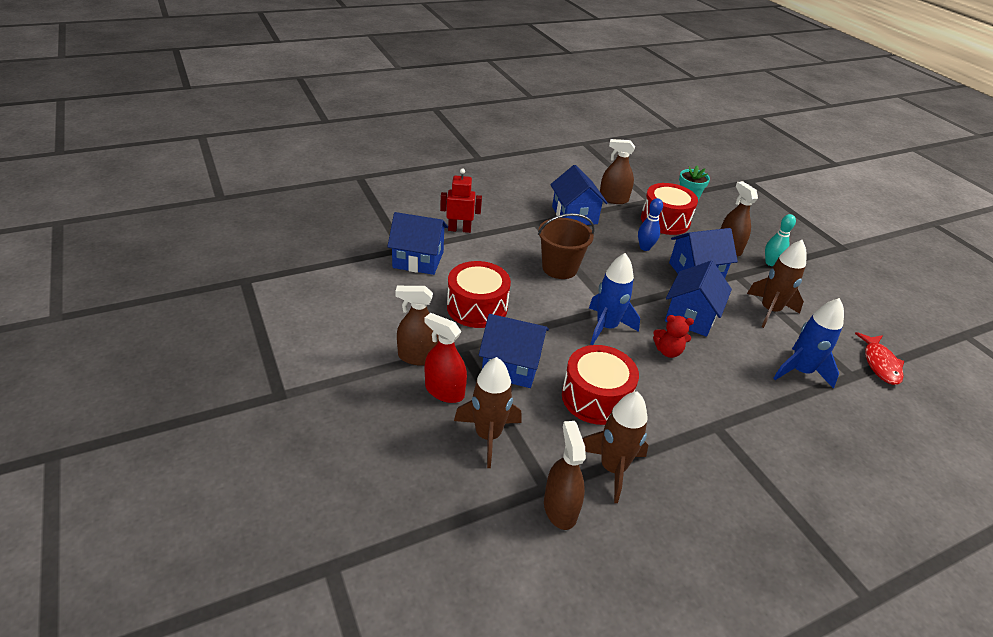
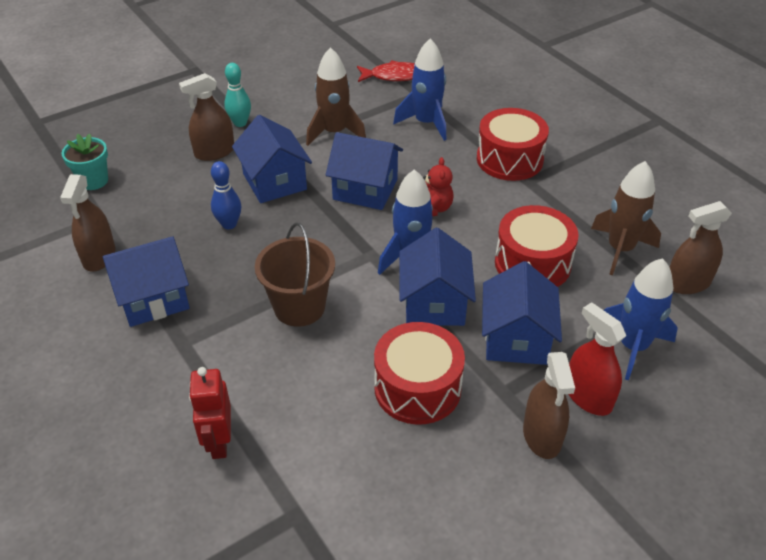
camera: 95 degrees left, 5 degrees up
blue house [387,212,448,275] -> blue house moved to [399,228,476,326]
red spray bottle [425,313,467,403] -> red spray bottle turned 120 degrees clockwise [568,302,626,416]
brown rocket [454,357,522,468] -> blue rocket [604,258,678,380]
red drum [641,183,698,235] -> red drum moved to [477,108,549,181]

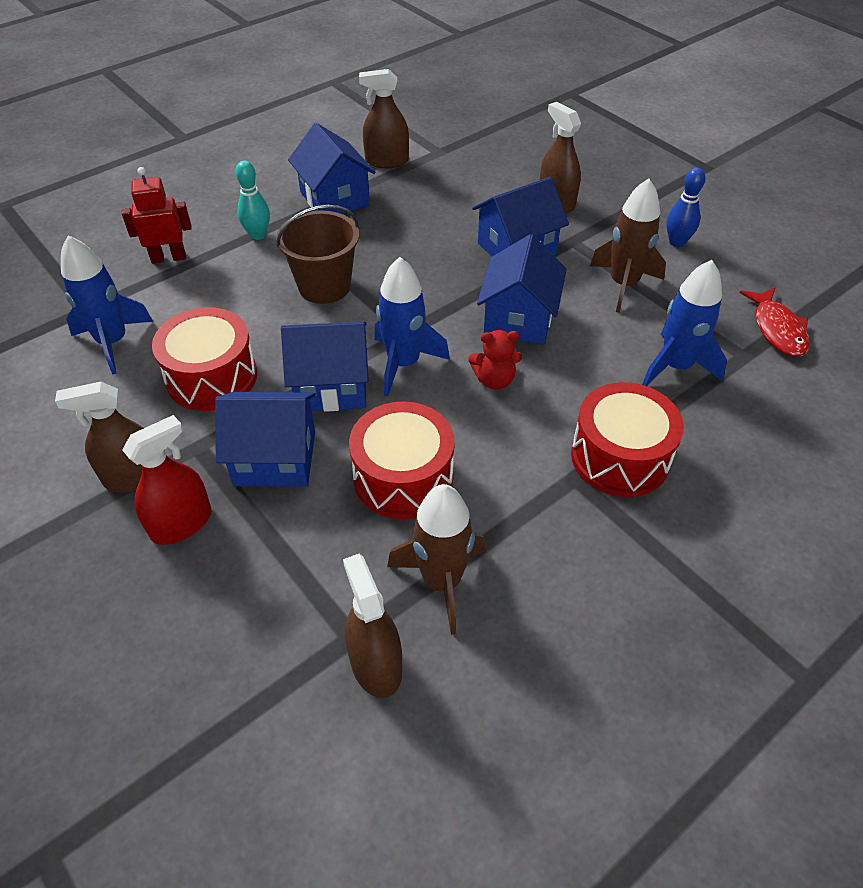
camera: 85 degrees right, 5 degrees up
turquoise flower pot [61,133,108,190] -> none
blue bowling pin [211,161,241,229] -> blue bowling pin moved to [666,168,706,247]
turquoise bowling pin [224,63,251,127] -> turquoise bowling pin moved to [235,161,270,240]
blue rocket [604,258,678,380] -> blue rocket moved to [61,235,153,374]

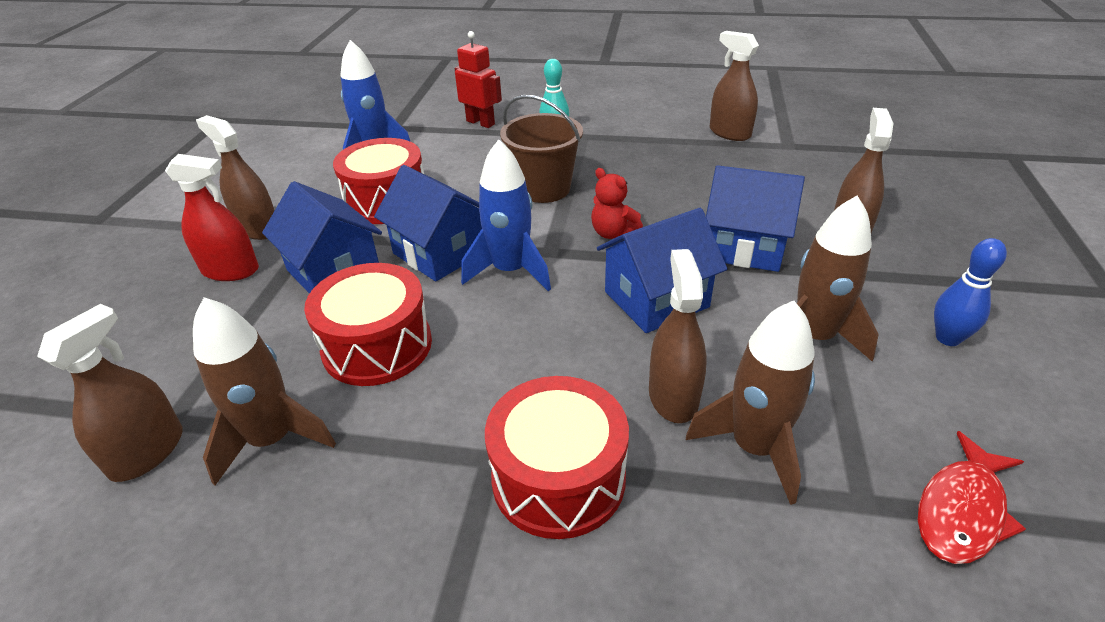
camera: 50 degrees right, 10 degrees down
blue house [288,123,376,214] -> none
red teddy bear [469,330,522,390] -> red teddy bear moved to [591,168,643,239]
blue rocket [642,260,727,386] -> brown rocket [686,301,815,505]
none -> brown spray bottle [649,249,707,423]

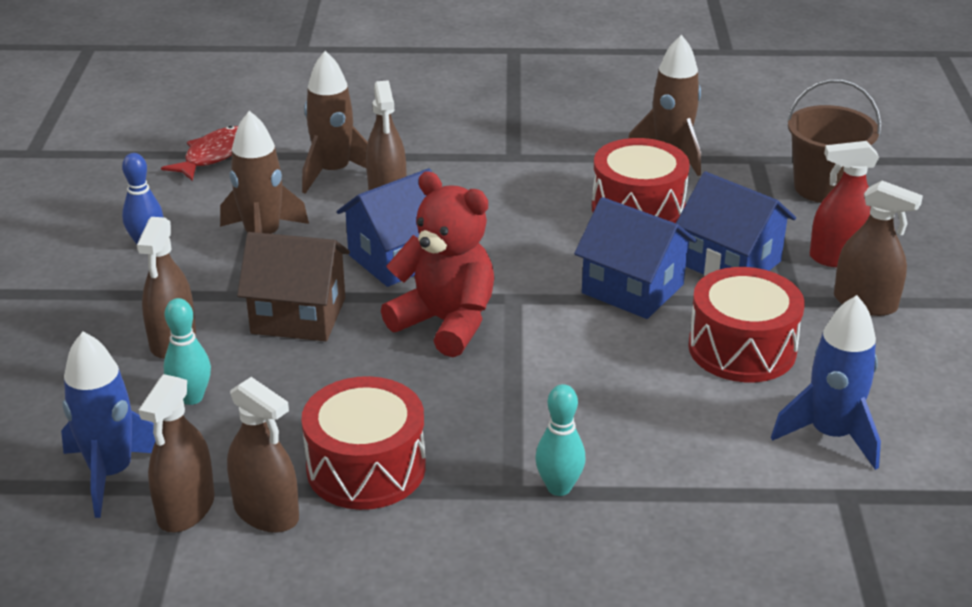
camera: 170 degrees right, 5 degrees down
brown spray bottle [37,304,183,482] -> brown spray bottle moved to [139,374,215,532]
red robot [454,31,502,128] -> none
blue rocket [461,139,551,291] -> blue rocket moved to [61,332,155,518]
red drum [485,376,629,539] -> red drum moved to [301,376,426,510]
brown bucket [500,95,583,203] -> brown bucket moved to [787,79,881,203]
red teddy bear [591,168,643,239] -> red teddy bear [381,171,494,357], size x1.91
blue house [706,165,805,272] -> brown house [237,232,350,341]
none -> turquoise bowling pin [164,298,211,405]

